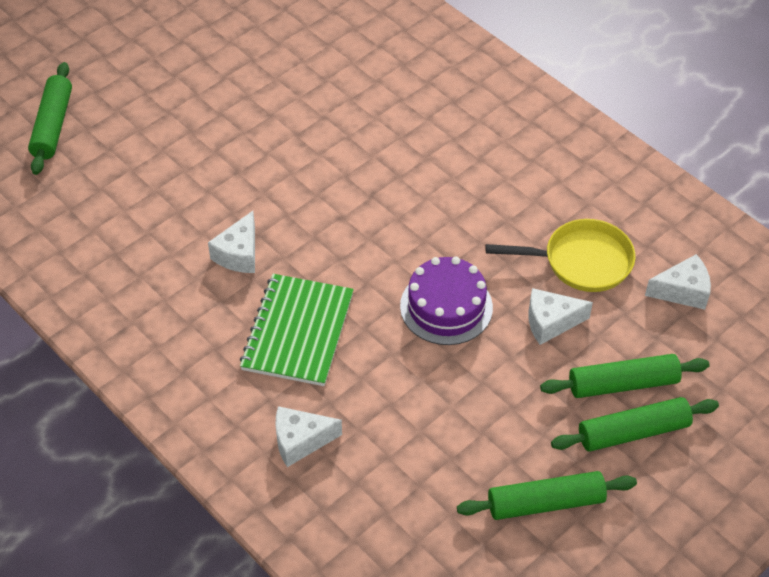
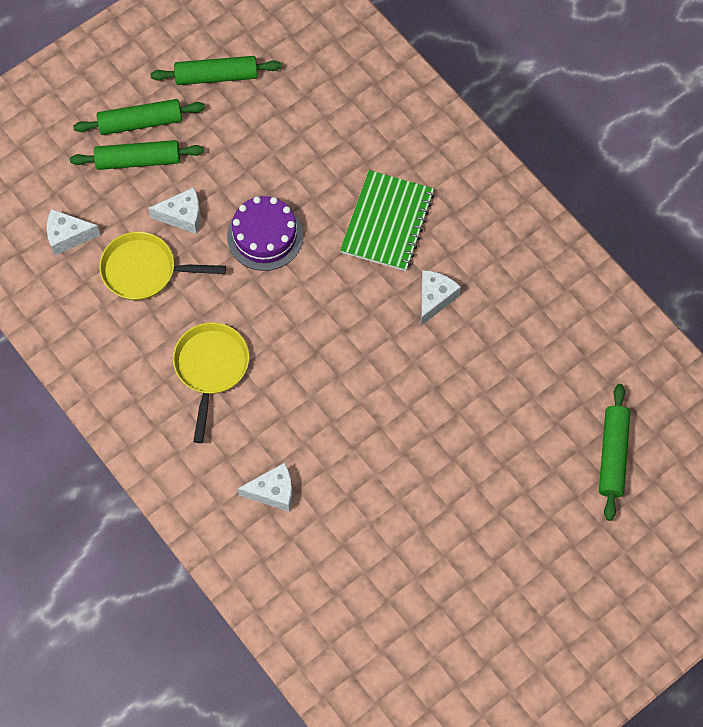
camera: 175 degrees left, 15 degrees up
white cheese [275,406,342,467] -> white cheese moved to [238,463,292,512]
none -> yellow pan [173,322,249,443]

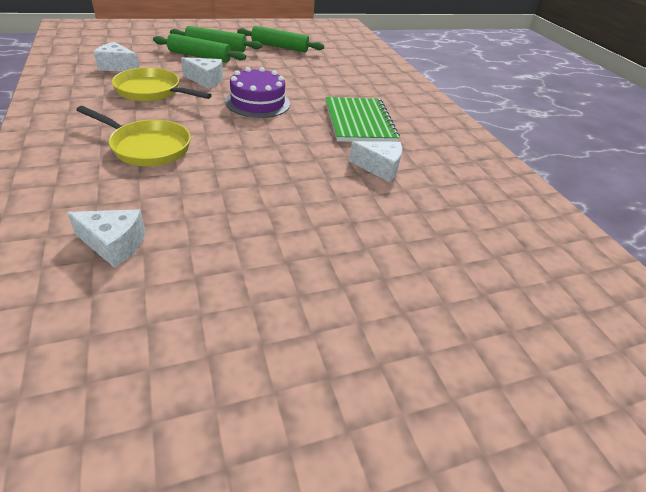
camera: 15 degrees right, 25 degrees down
yellow pan [173,322,249,443] -> yellow pan turned 90 degrees clockwise [76,106,191,166]
green notebook [340,170,435,271] -> green notebook turned 45 degrees counterclockwise [325,97,400,142]
white cheese [421,270,461,326] -> white cheese turned 60 degrees clockwise [349,141,402,182]
green rolling pin [599,384,630,521] -> none

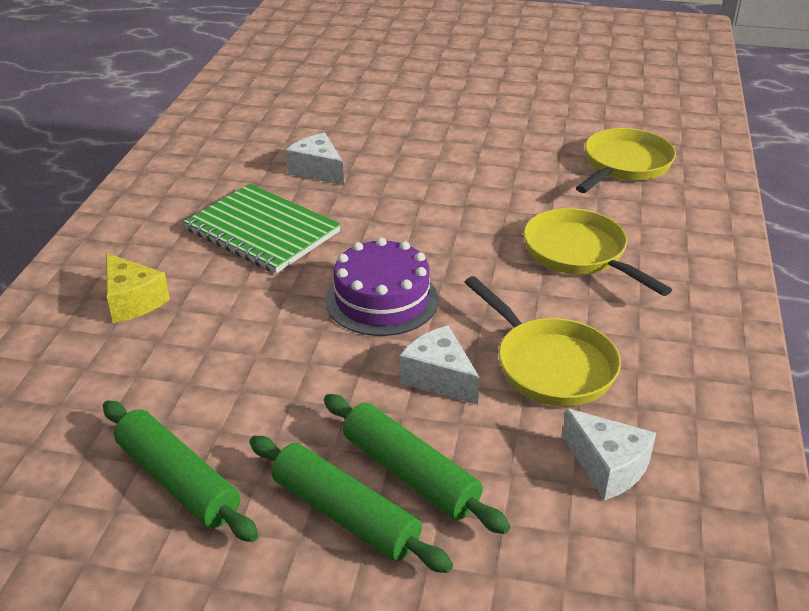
camera: 145 degrees left, 5 degrees down
white cheese [67,209,146,268] -> yellow pan [576,128,676,193]
green notebook [325,97,400,142] -> green notebook turned 75 degrees counterclockwise [183,184,341,273]
none -> yellow cheese [106,253,170,323]

